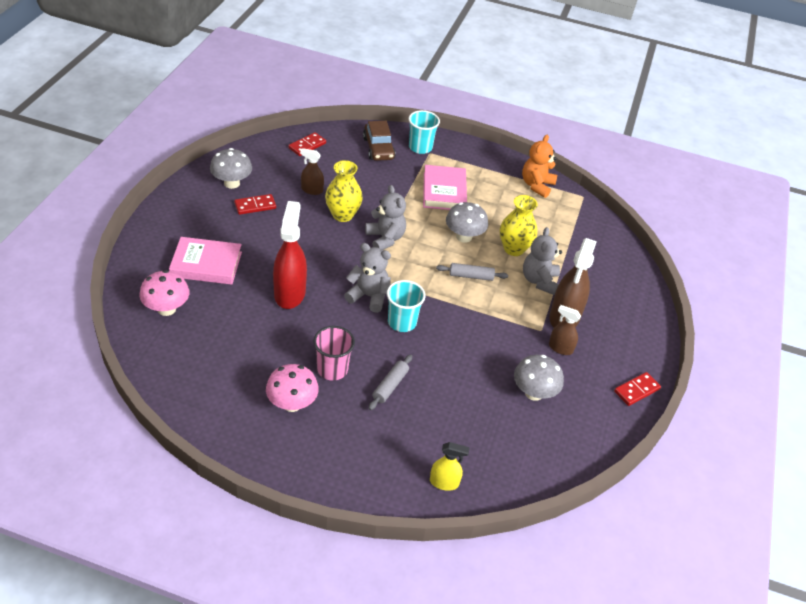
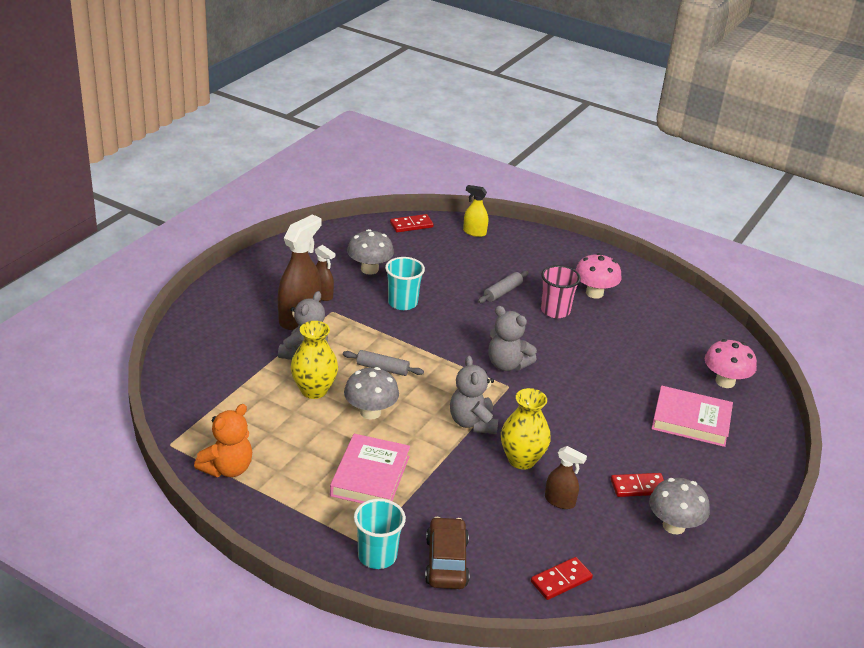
camera: 165 degrees left, 10 degrees down
red spray bottle [273,201,307,309] -> none
turquoise cup [387,280,426,332] -> turquoise cup moved to [385,257,425,310]
red domino [614,372,661,406] -> red domino moved to [390,214,434,232]

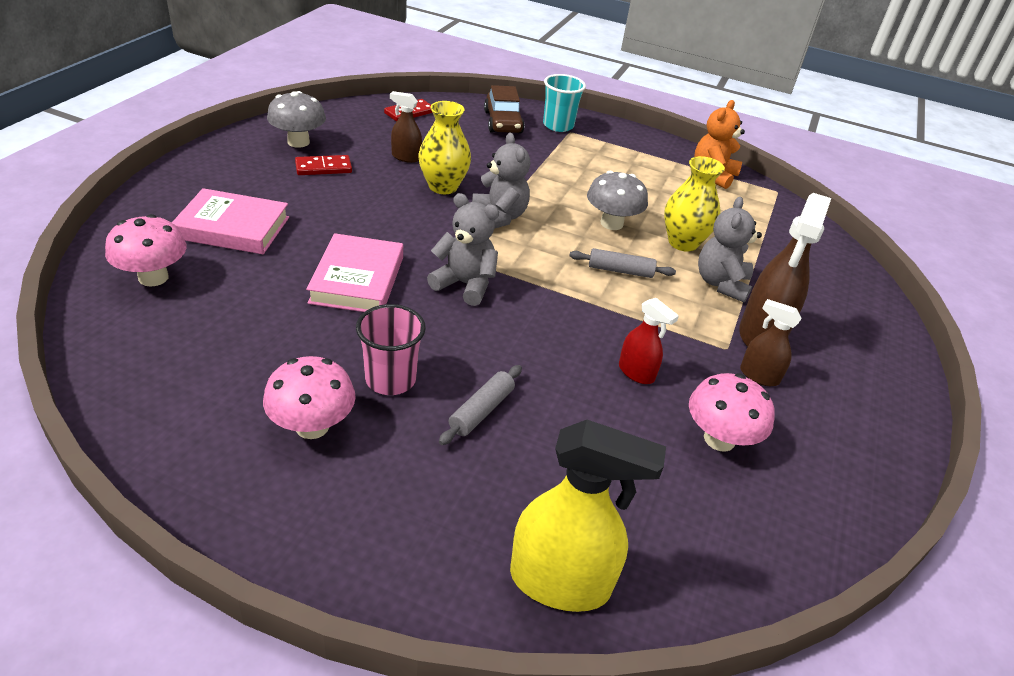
camera: 170 degrees right, 5 degrees up
pink book [330,434,410,503] -> pink book moved to [306,233,403,312]
grey mushroom [347,229,394,275] -> pink mushroom [689,373,775,452]
turquoise cup [385,257,425,310] -> red spray bottle [619,298,679,384]
red domino [390,214,434,232] -> none
yellow spray bottle [463,185,488,237] -> yellow spray bottle [510,420,666,612], size x1.87

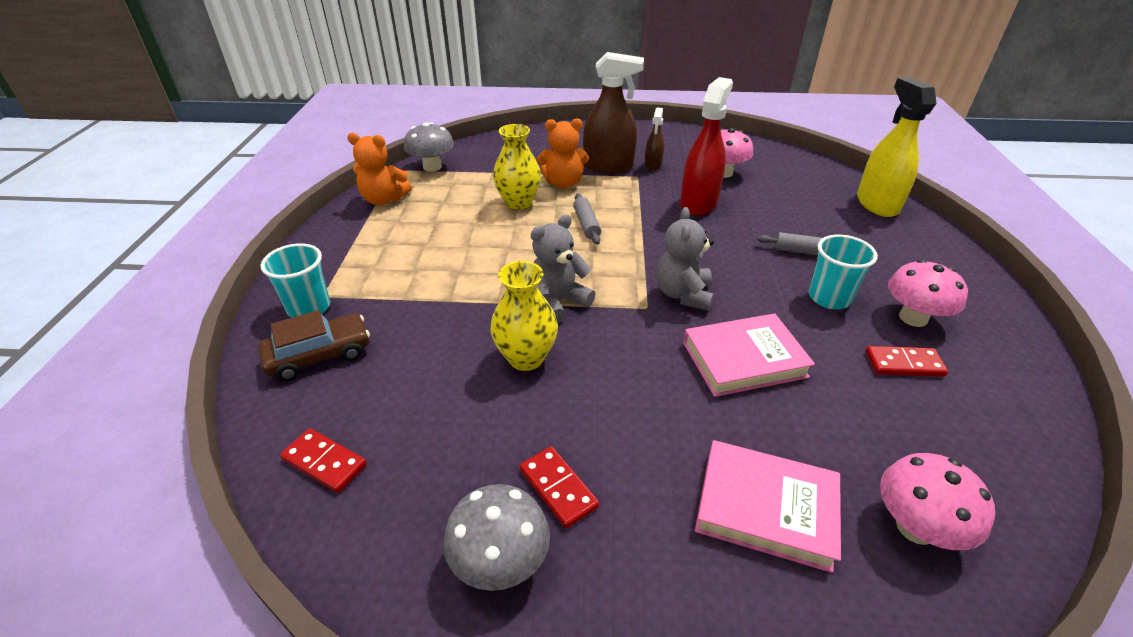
camera: 105 degrees left, 0 degrees up
pink book [172,188,289,254] -> pink book turned 60 degrees counterclockwise [695,440,841,573]
pink cup [356,304,426,395] -> turquoise cup [809,234,878,309]
brown spray bottle [390,91,422,163] -> none
grey mushroom [587,171,648,230] -> grey mushroom moved to [404,122,454,171]
red spray bottle [619,298,679,384] -> red spray bottle [680,77,733,216], size x1.87
grey teddy bear [698,197,762,303] -> orange teddy bear [537,118,589,188]
none -> red domino [865,346,948,377]

